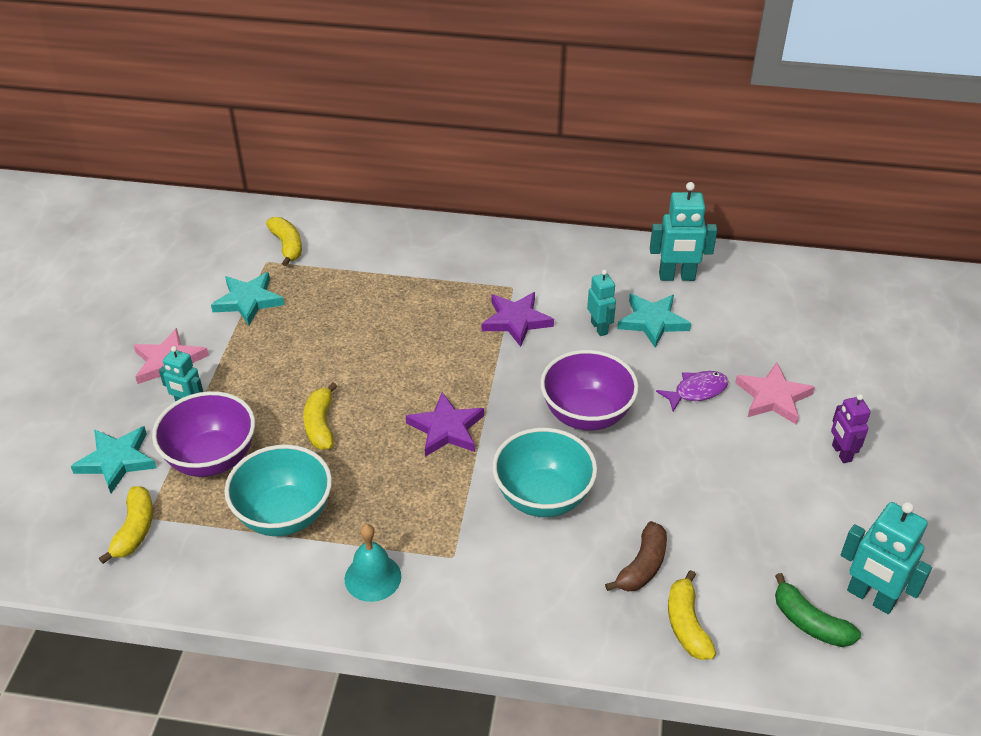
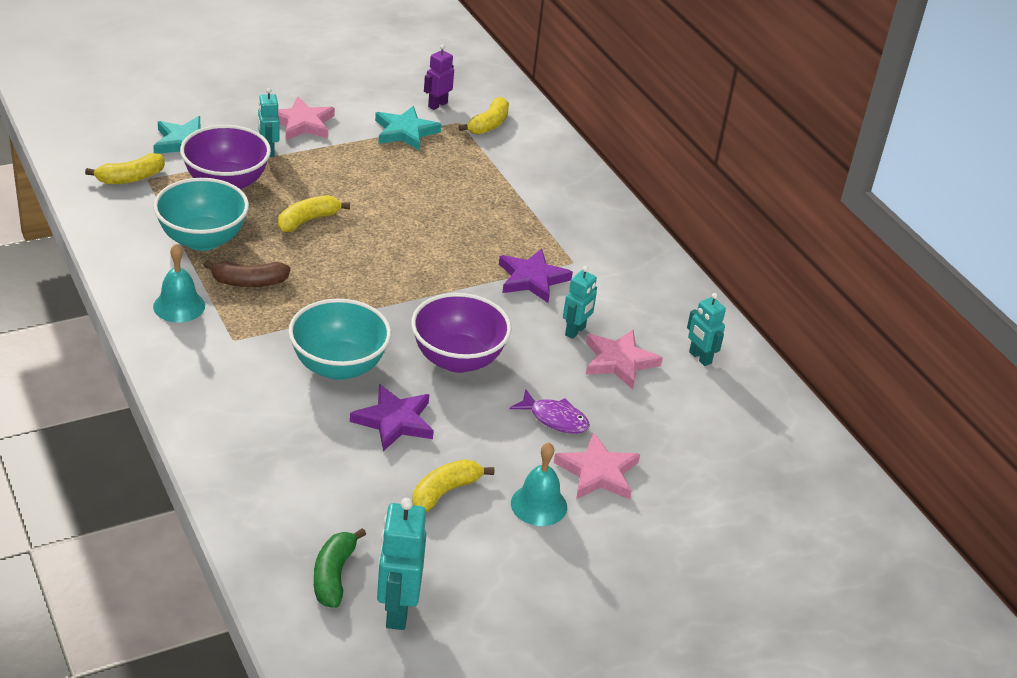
camera: 50 degrees right, 5 degrees down
purple star [406,392,484,457] -> purple star moved to [350,384,434,451]
brown banana [605,521,667,591] -> brown banana moved to [203,261,290,287]
turquoise star [617,294,691,348] -> pink star [586,329,663,389]
turquoise robot [650,182,717,281] -> turquoise robot [687,293,726,366], size x0.63
yellow banana [668,570,716,660] -> yellow banana moved to [412,459,494,512]
purple robot [831,394,871,463] -> purple robot moved to [424,44,454,110]
none -> turquoise bell [511,442,567,526]

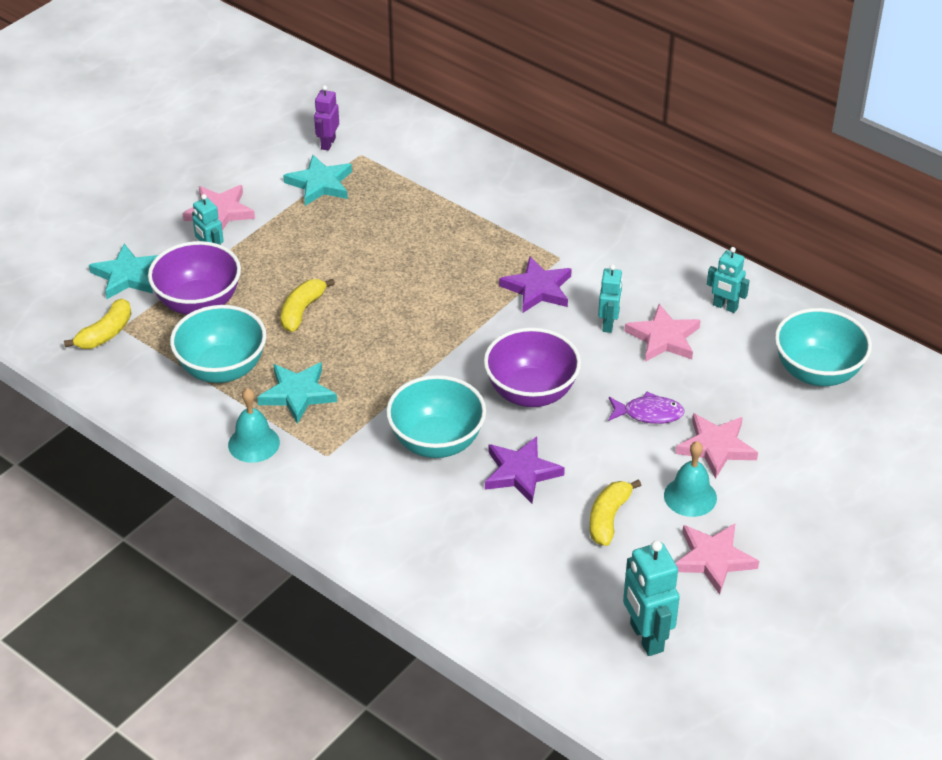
camera: 20 degrees left, 5 degrees up
brown banana [203,261,290,287] -> turquoise star [257,362,337,424]
green banana [314,528,366,608] -> none
yellow banana [458,97,509,135] -> none
none -> pink star [675,524,759,595]
none -> turquoise bowl [775,308,872,386]

